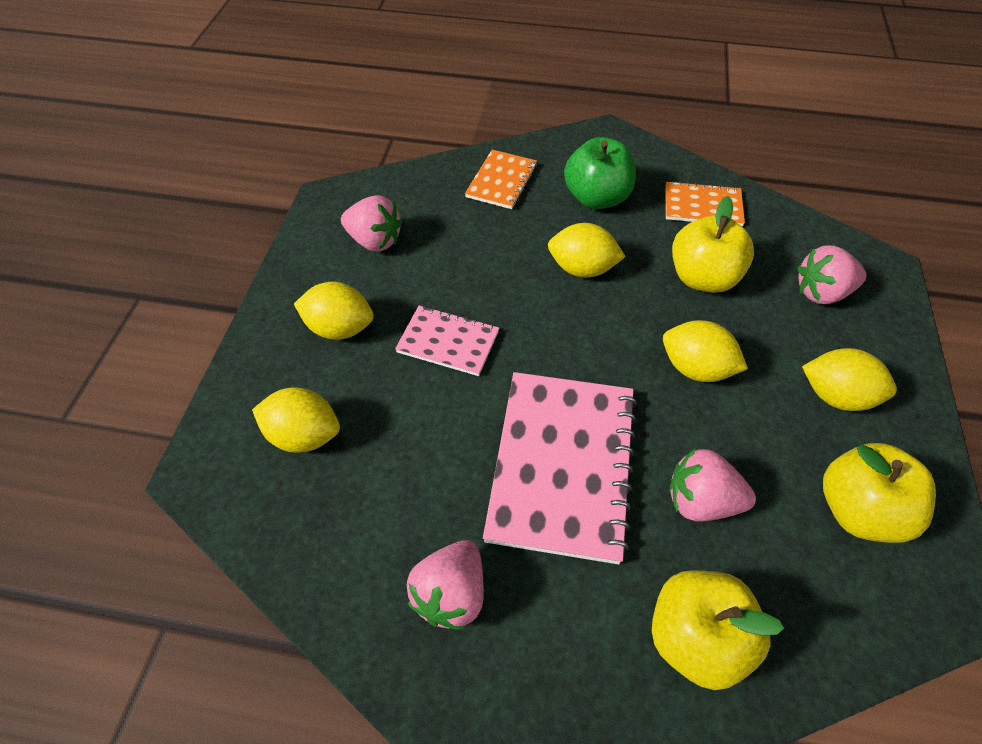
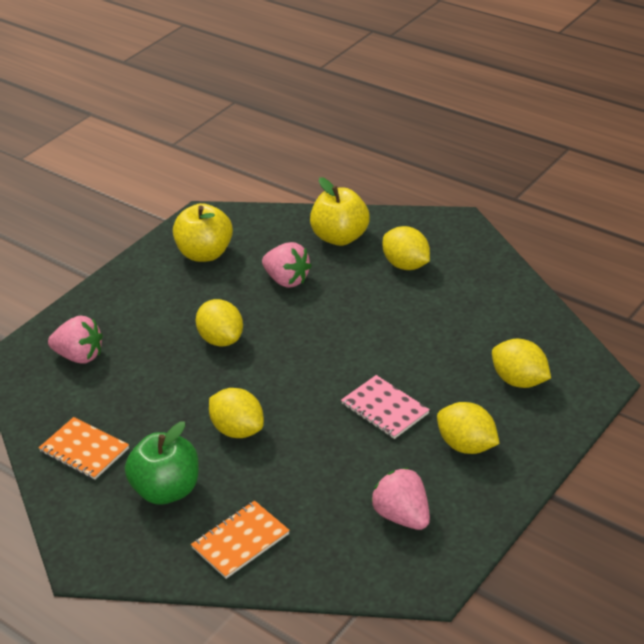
camera: 150 degrees left, 15 degrees down
pink strawberry [407,540,484,630] -> none
pink notebook [483,372,637,564] -> none
yellow apple [672,196,754,293] -> none
yellow lemon [802,348,897,411] -> yellow lemon moved to [383,226,430,270]

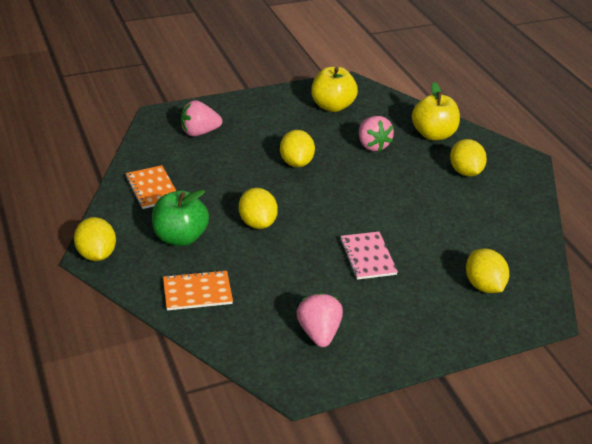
camera: 25 degrees right, 0 degrees up
pink strawberry [48,316,103,364] -> pink strawberry turned 120 degrees clockwise [181,100,222,136]
yellow lemon [437,402,500,454] -> yellow lemon moved to [74,217,116,261]

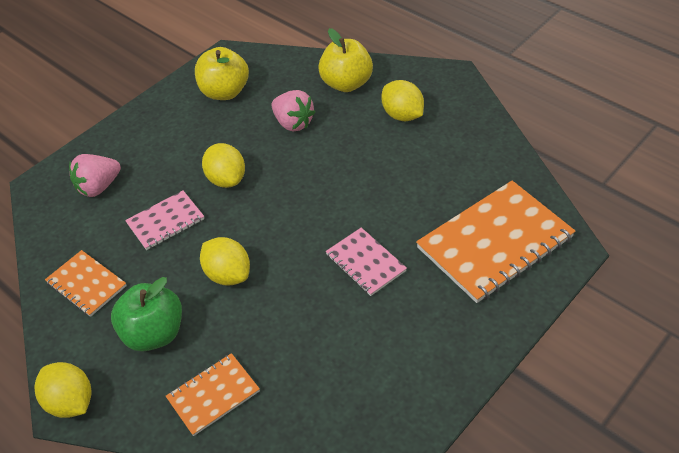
camera: 20 degrees left, 10 degrees up
pink strawberry [296,293,343,347] -> none
yellow lemon [466,249,509,293] -> orange notebook [416,181,575,303]
none -> pink notebook [125,191,204,250]

